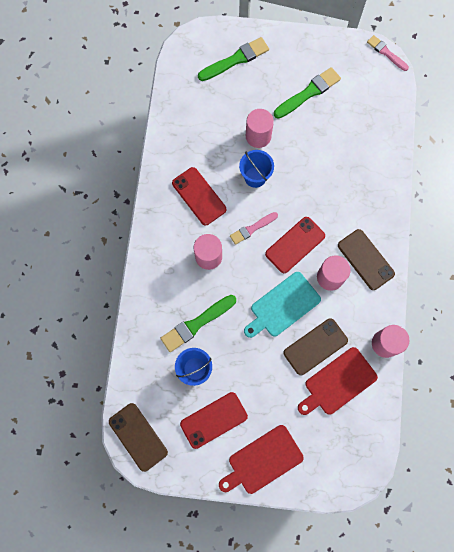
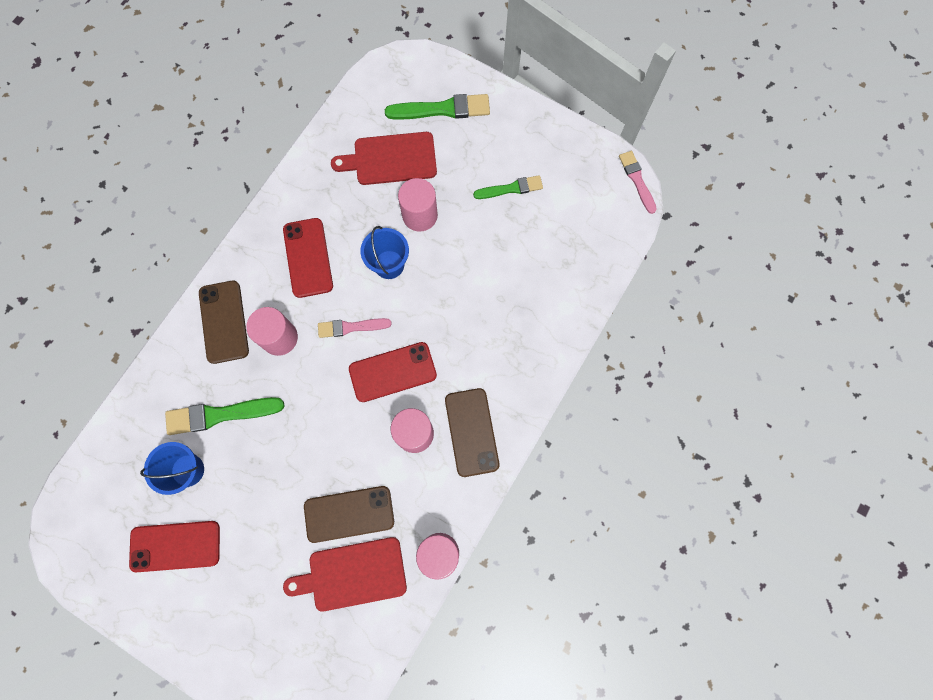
camera: 25 degrees right, 0 degrees up
brown phone [109,403,168,472] -> brown phone moved to [199,281,249,364]
red cutting board [219,425,304,494] -> red cutting board moved to [331,132,437,185]
turquoise cutting board [244,272,321,338] -> none
green brush [274,67,341,119] -> green brush [473,175,543,199], size x0.65

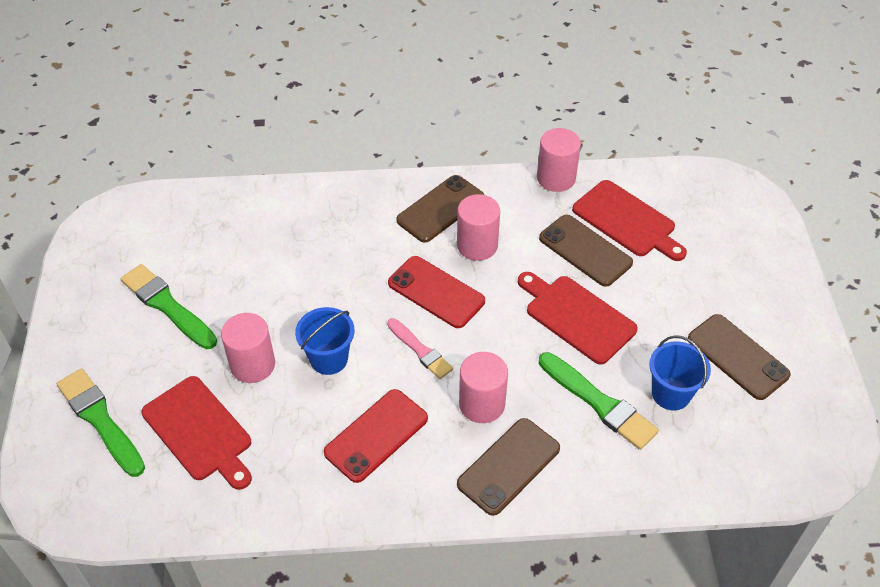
camera: 125 degrees left, 25 degrees down
red phone [129,521,220,572] -> brown phone [688,314,791,400]
green brush [473,175,543,199] -> green brush [121,264,217,349], size x1.55
pink brush [619,151,657,214] -> none
none -> red cutting board [518,272,638,365]

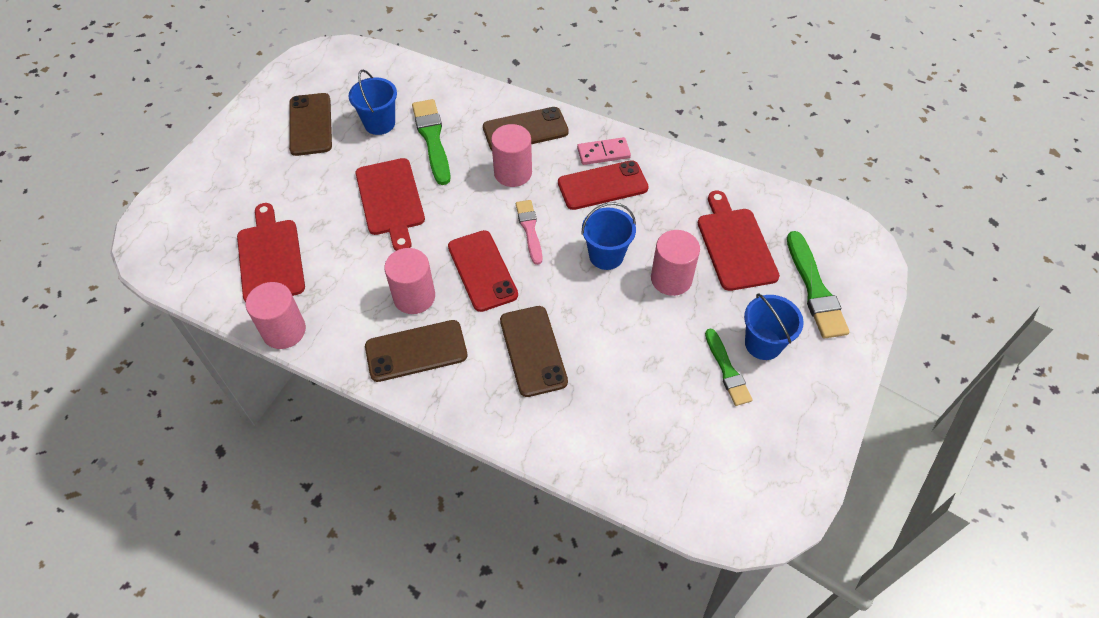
camera: 150 degrees left, 5 degrees up
green brush [121,264,217,349] -> green brush [705,328,753,406], size x0.65
brown phone [539,215,633,287] -> brown phone moved to [500,306,568,397]
none -> pink domino [577,137,631,165]
none -> blue bucket [744,293,804,360]

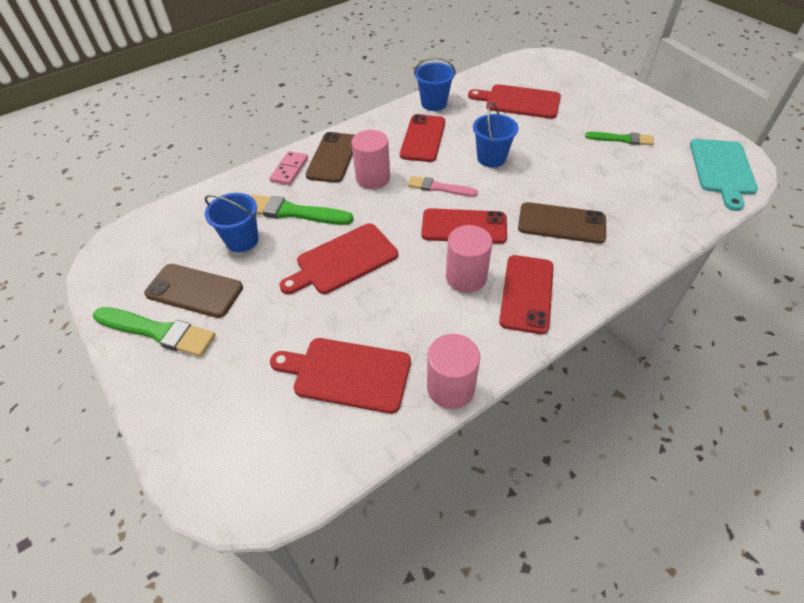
camera: 60 degrees left, 5 degrees down
red cutting board [356,158,425,251] -> red cutting board turned 135 degrees clockwise [279,223,398,294]
brown phone [365,320,468,382] -> red phone [499,255,554,334]
pink domino [577,137,631,165] -> pink domino moved to [269,151,308,185]
pink cylinder [651,230,700,296] -> none
blue bucket [744,293,804,360] -> blue bucket moved to [414,57,456,111]
green brush [787,231,850,339] -> green brush moved to [93,307,216,357]
none -> turquoise cutting board [690,139,758,211]

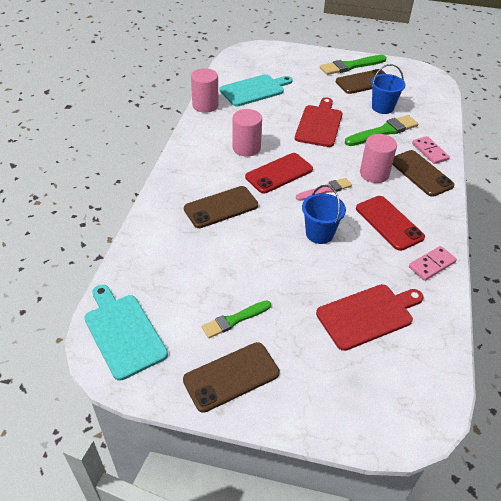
camera: 135 degrees right, 5 degrees down
red cutting board [270,338,411,414] -> turquoise cutting board [219,74,293,106]
blue bucket [414,57,456,111] -> pink domino [409,246,457,281]
red phone [499,255,554,334] -> none
none -> brown phone [183,342,280,413]

